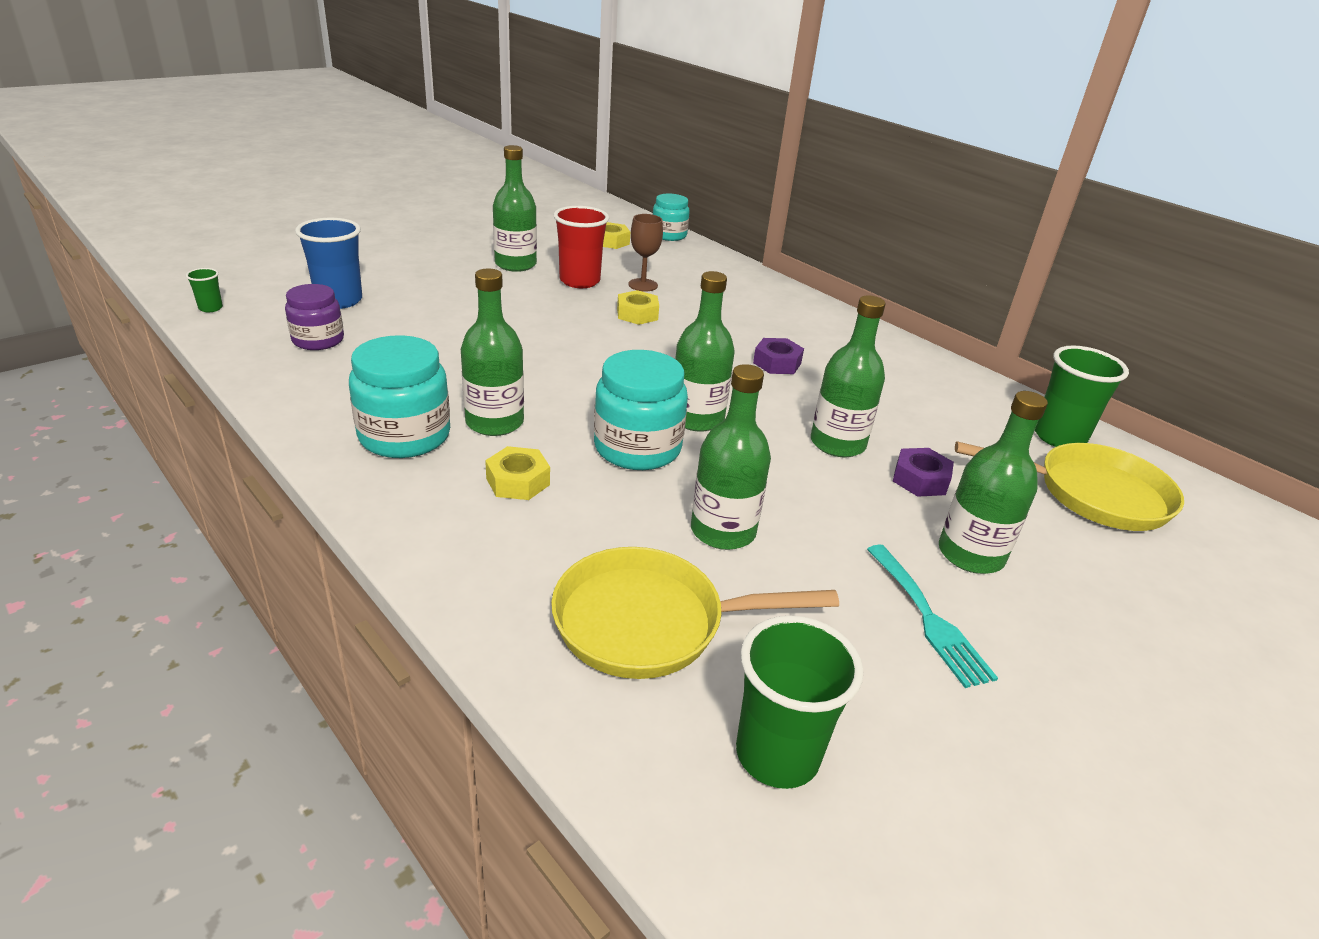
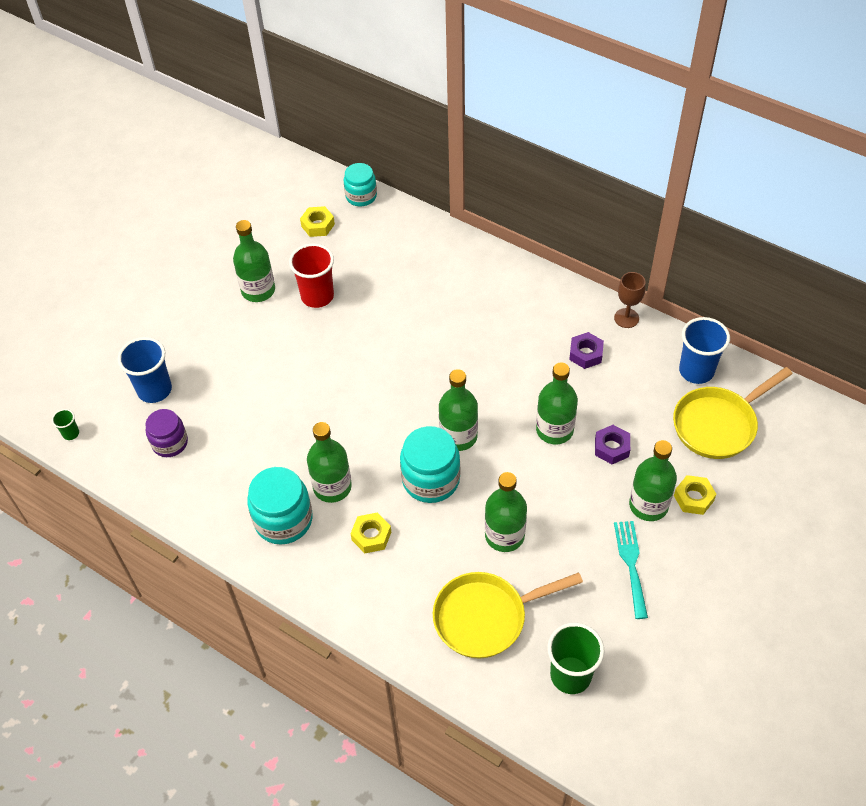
camera: 10 degrees left, 20 degrees up
yellow nut [617,290,659,325] -> yellow nut moved to [674,475,716,515]
brown goblet [628,214,663,292] -> brown goblet moved to [614,272,646,328]
purple nut [753,338,804,374] -> purple nut moved to [569,332,604,369]
turquoise fork [867,545,998,688] -> turquoise fork turned 150 degrees counterclockwise [614,521,648,619]
yellow pan [955,441,1184,531] -> yellow pan turned 150 degrees clockwise [673,367,793,459]
green cup [1035,345,1129,447] -> blue cup [679,317,730,384]

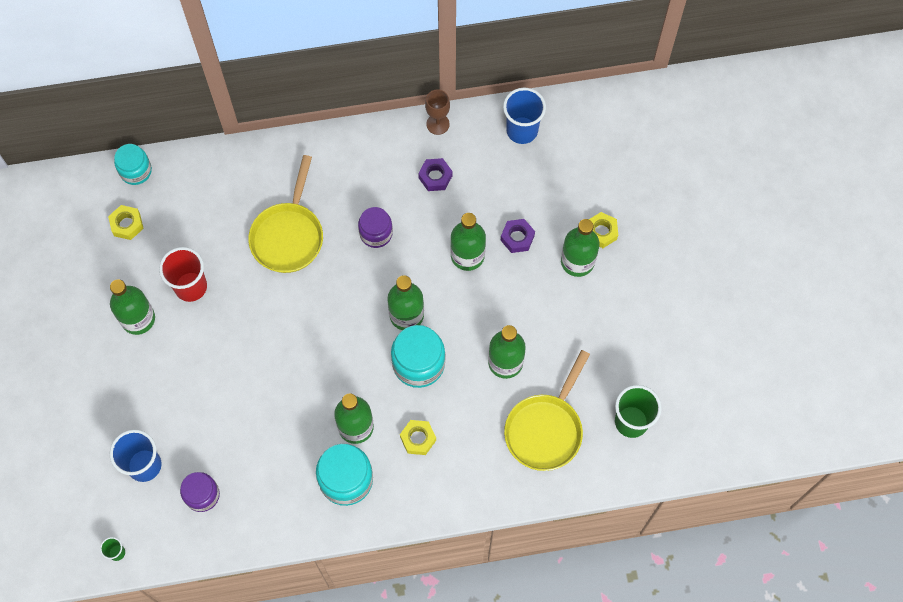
camera: 45 degrees left, 15 degrees up
turquoise fork [614,521,648,619] -> none
yellow pan [673,367,793,459] -> yellow pan moved to [248,155,323,273]
none -> purple jar [358,207,393,248]

